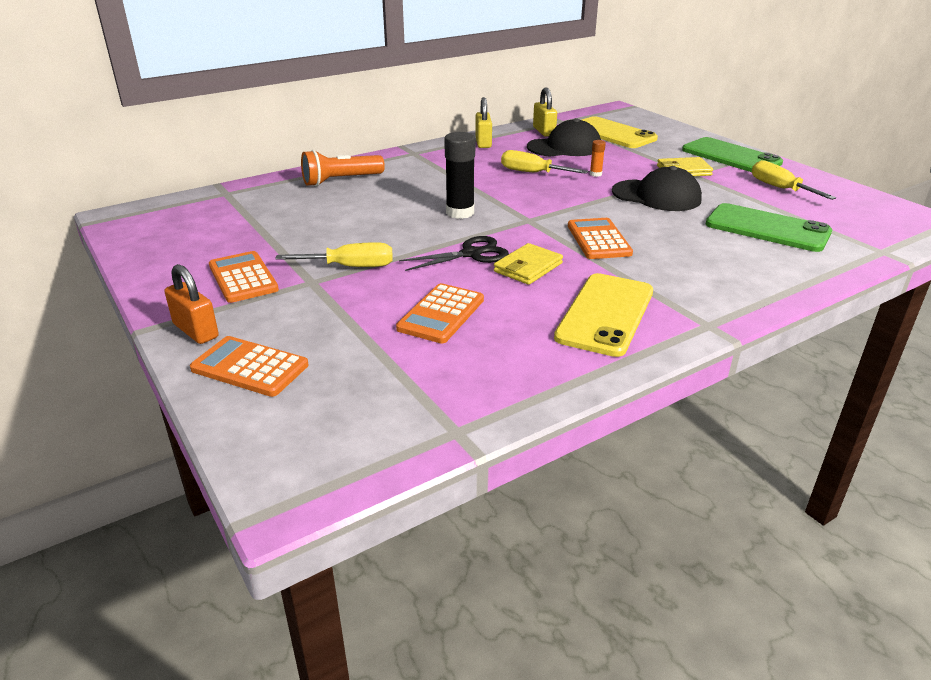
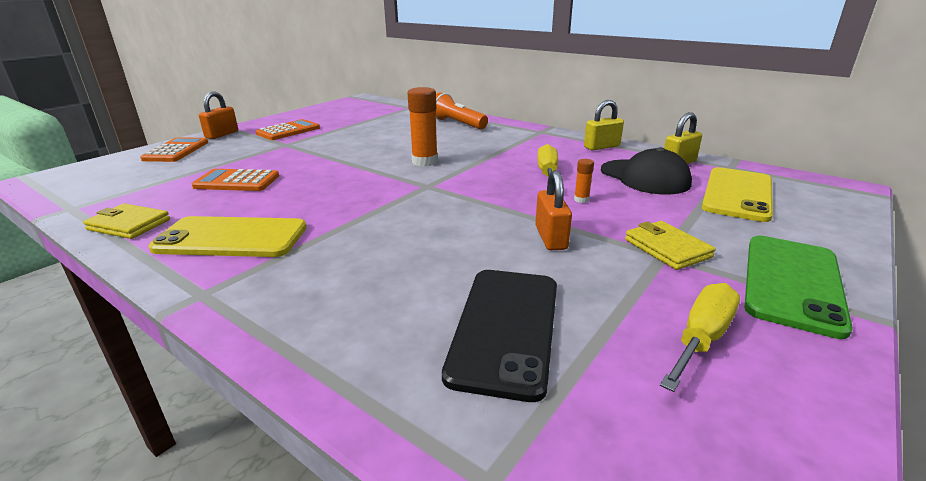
camera: 70 degrees right, 5 degrees down
yellow screwdriver [275,242,393,267] -> none
black scissors [399,236,509,271] -> none
black glue stick [444,132,475,219] -> orange glue stick [407,87,438,166]
yellow wallet [494,243,563,285] -> yellow wallet moved to [83,203,170,239]
orange calculator [568,218,633,259] -> none
black cap [612,166,702,211] -> orange padlock [535,170,572,250]
green phone [706,203,832,252] -> black phone [442,270,557,402]

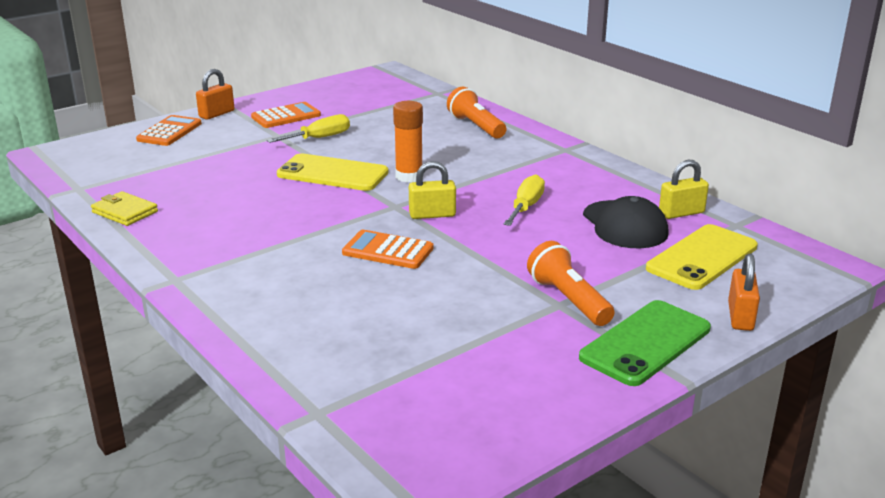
camera: 15 degrees right, 0 degrees up
yellow phone [149,216,307,257] -> yellow phone moved to [277,153,388,191]
orange calculator [192,169,279,191] -> orange calculator moved to [342,230,433,269]
black phone [442,270,557,402] -> none
orange padlock [535,170,572,250] -> orange padlock moved to [728,253,760,331]
orange glue stick [574,159,594,203] -> none
yellow padlock [584,100,624,150] -> yellow padlock moved to [409,161,456,219]
yellow wallet [625,221,716,270] -> orange flashlight [527,241,615,326]
yellow screwdriver [660,283,740,392] -> yellow screwdriver moved to [267,114,350,143]

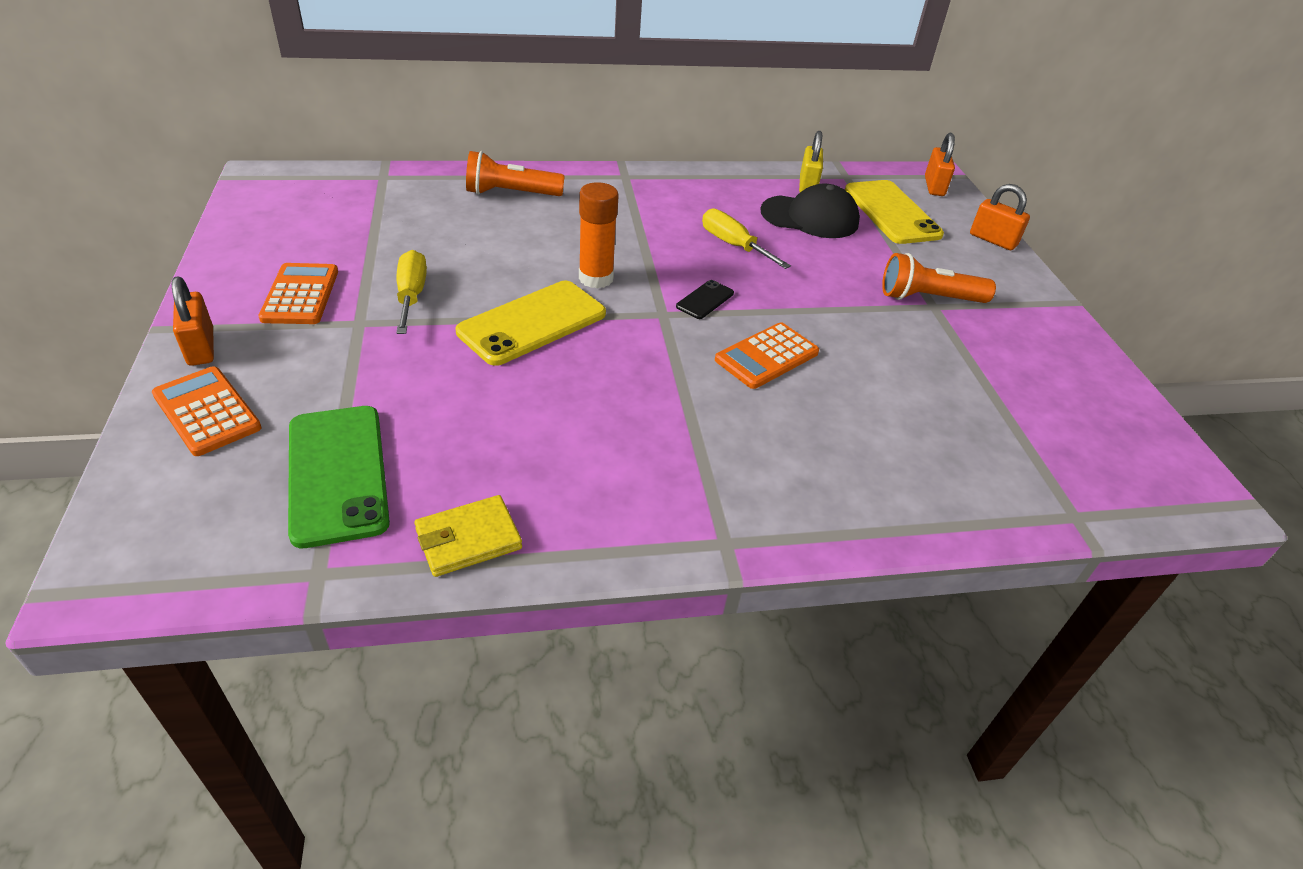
camera: 65 degrees left, 15 degrees up
yellow padlock [409,161,456,219] -> black phone [676,280,734,319]
green phone [579,300,711,386] -> green phone moved to [288,406,390,548]
none -> orange padlock [925,133,955,196]

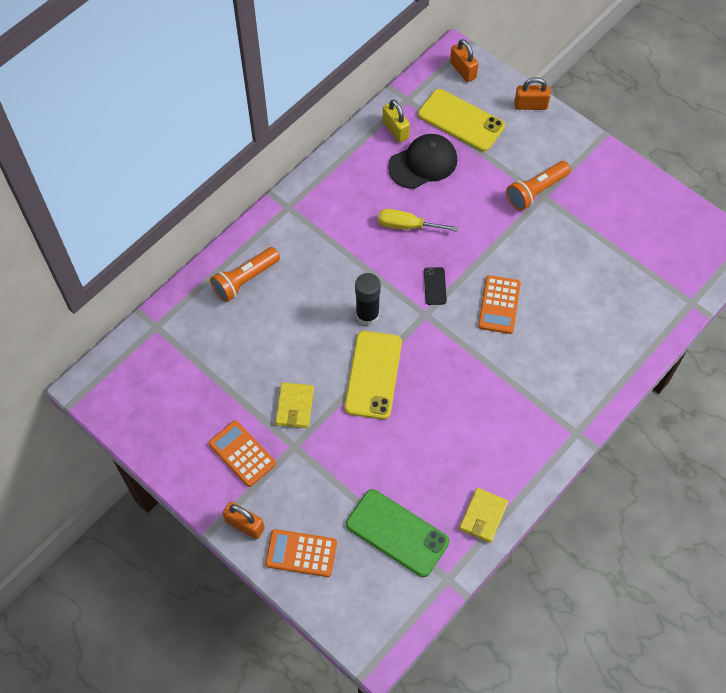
camera: 35 degrees left, 20 degrees up
yellow screwdriver [396,250,427,334] -> yellow wallet [275,383,314,428]
orange glue stick [579,182,619,289] -> black glue stick [355,273,381,326]

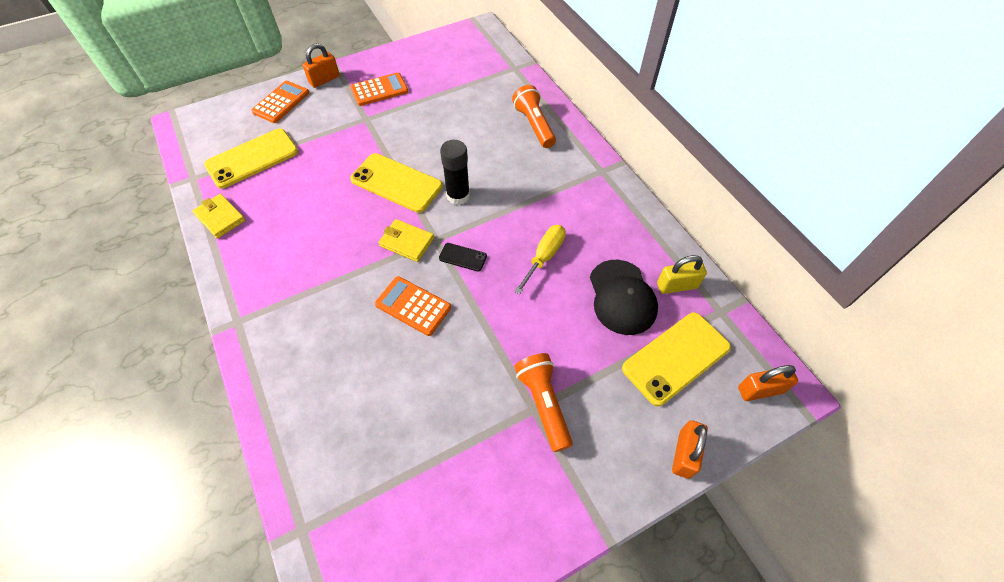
camera: 110 degrees right, 5 degrees down
yellow wallet [275,383,314,428] -> yellow wallet moved to [378,219,434,262]
green phone [346,489,449,577] -> yellow phone [204,129,298,189]

